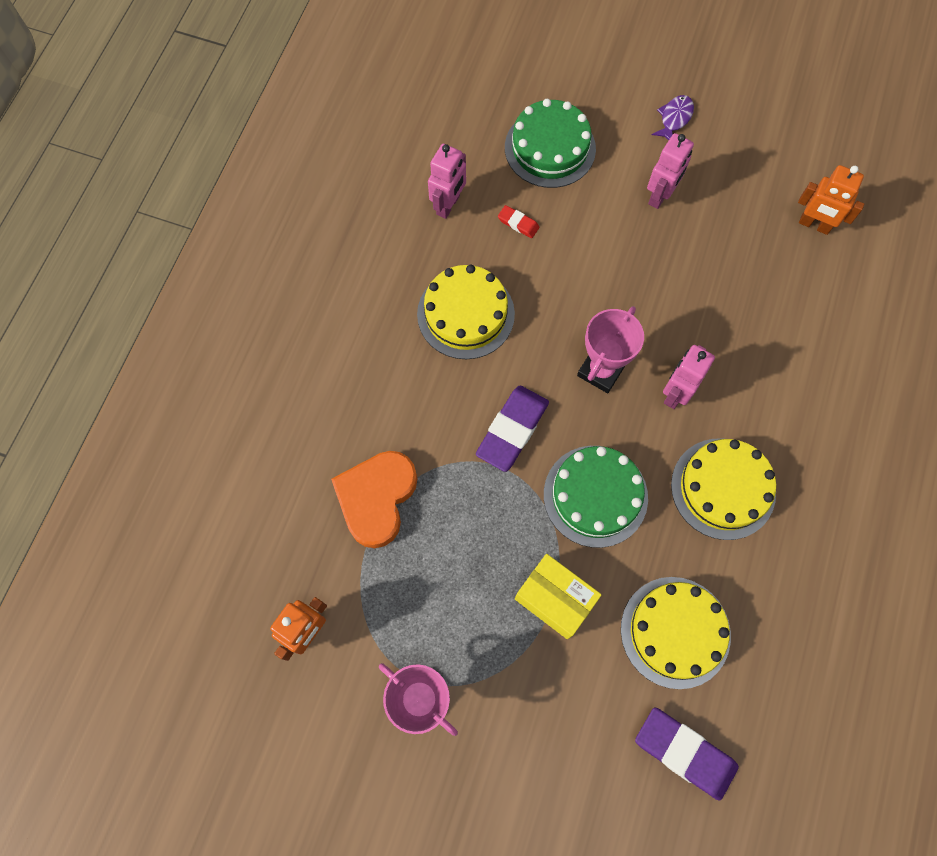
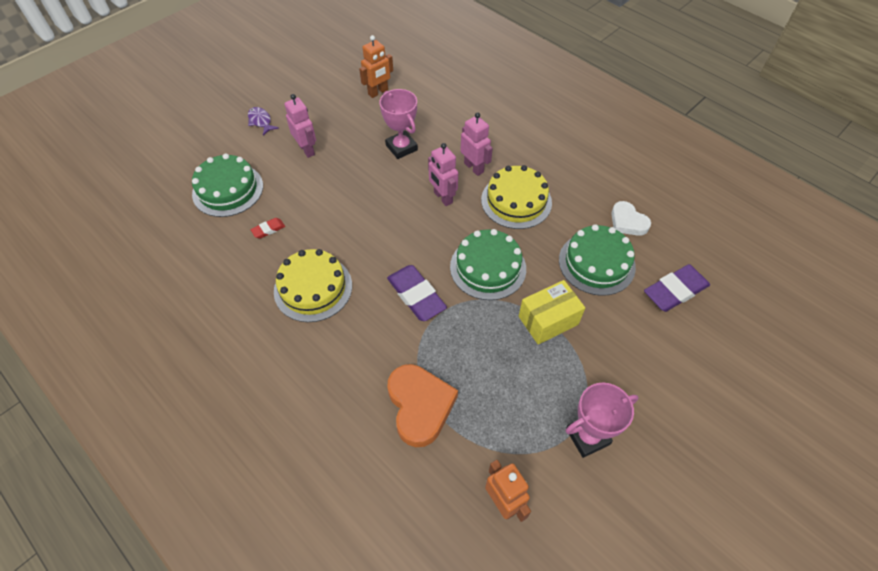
camera: 65 degrees left, 15 degrees down
orange heart [331,451,417,548] -> orange heart turned 150 degrees counterclockwise [388,364,458,447]
pink robot [428,144,466,219] -> pink robot moved to [460,112,493,176]
pink trophy [577,306,644,393] -> pink trophy moved to [379,89,418,159]
yellow cake [621,577,731,689] -> green cake [559,224,636,296]
none -> white heart [611,201,651,236]

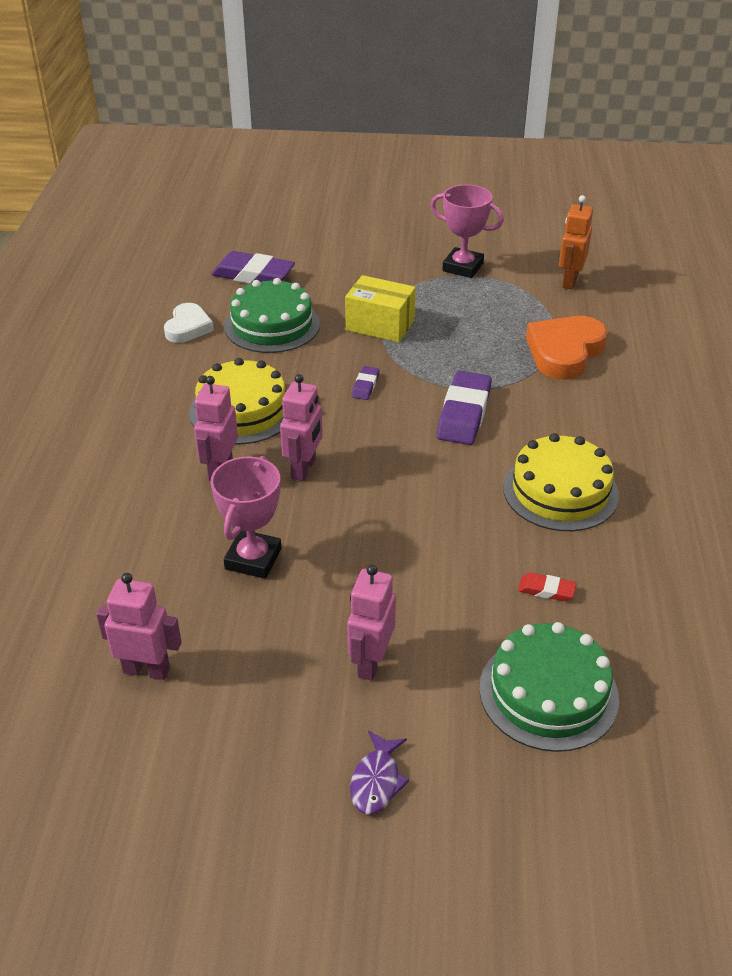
camera: 130 degrees left, 15 degrees down
orange robot [359,35,393,98] -> pink robot [96,573,182,680]
green cake [450,229,526,300] -> purple eraser [352,366,379,400]

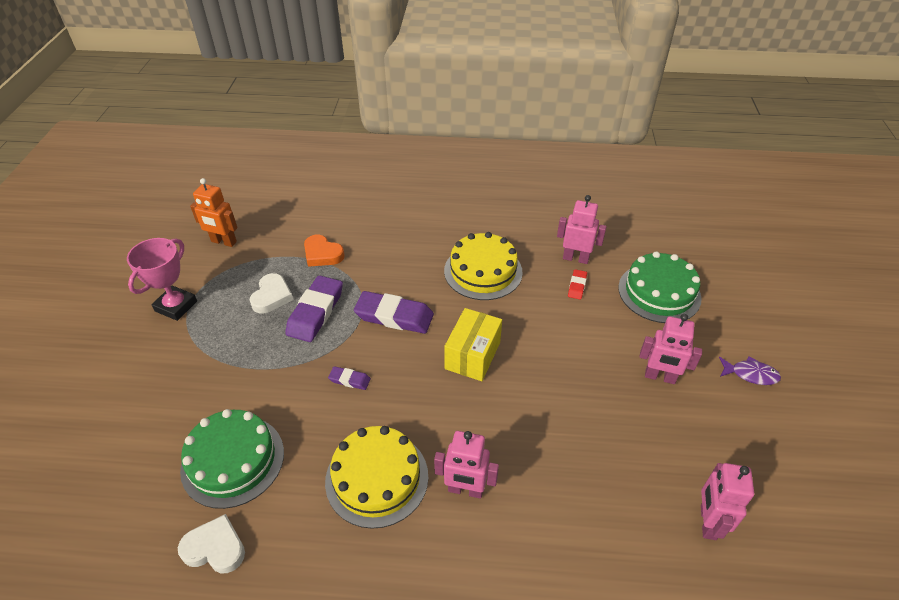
camera: 90 degrees left, 5 degrees up
pink trophy [210,456,281,579] -> none
purple eraser [211,251,295,284] -> purple eraser moved to [285,275,343,342]
pink robot [280,374,323,481] -> pink robot moved to [557,195,607,264]
yellow box [345,275,416,342] -> yellow box moved to [444,308,502,381]
orange heart [526,316,608,380] -> orange heart [304,235,345,267], size x0.62
none -> white heart [250,273,293,313]

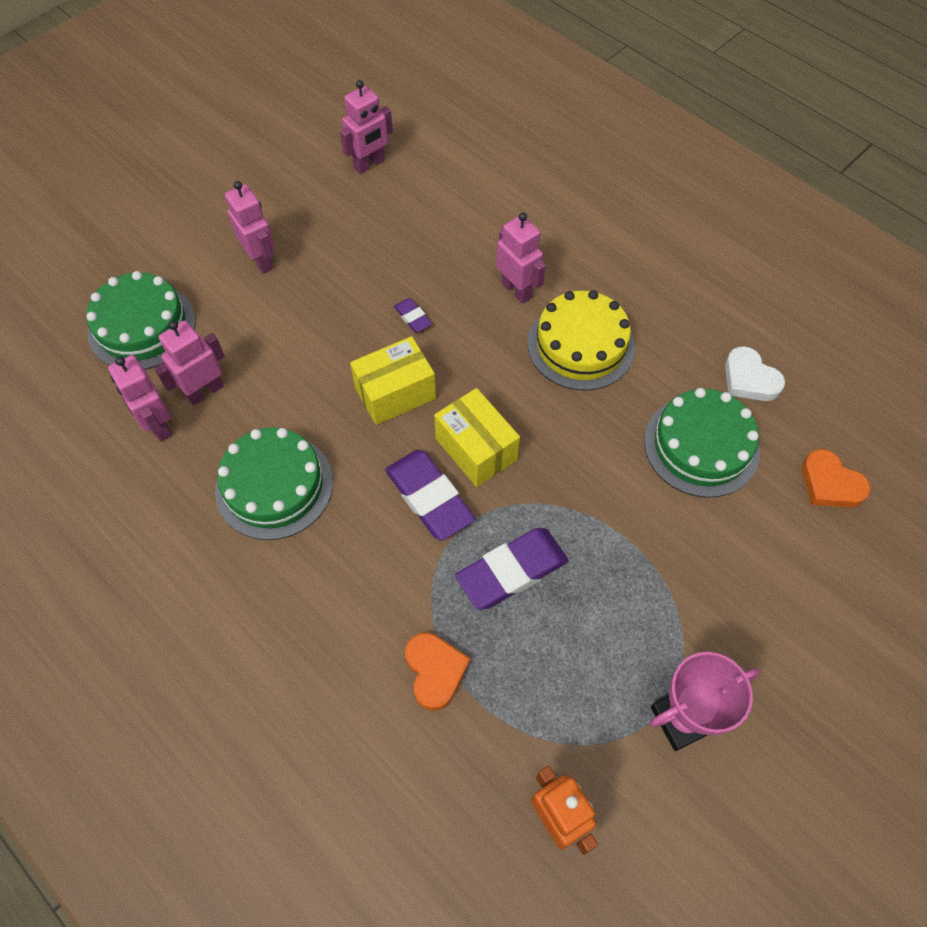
camera: 140 degrees left, 15 degrees up
white heart [250,273,293,313] -> none
purple eraser [328,366,371,390] -> purple eraser moved to [394,298,432,333]
yellow cake [444,232,523,300] -> green cake [215,427,333,540]
red eraser [568,269,587,300] -> pink robot [154,320,225,406]
purple fish [719,356,781,385] -> none
none -> yellow box [434,388,520,487]
none -> orange heart [802,449,870,508]

